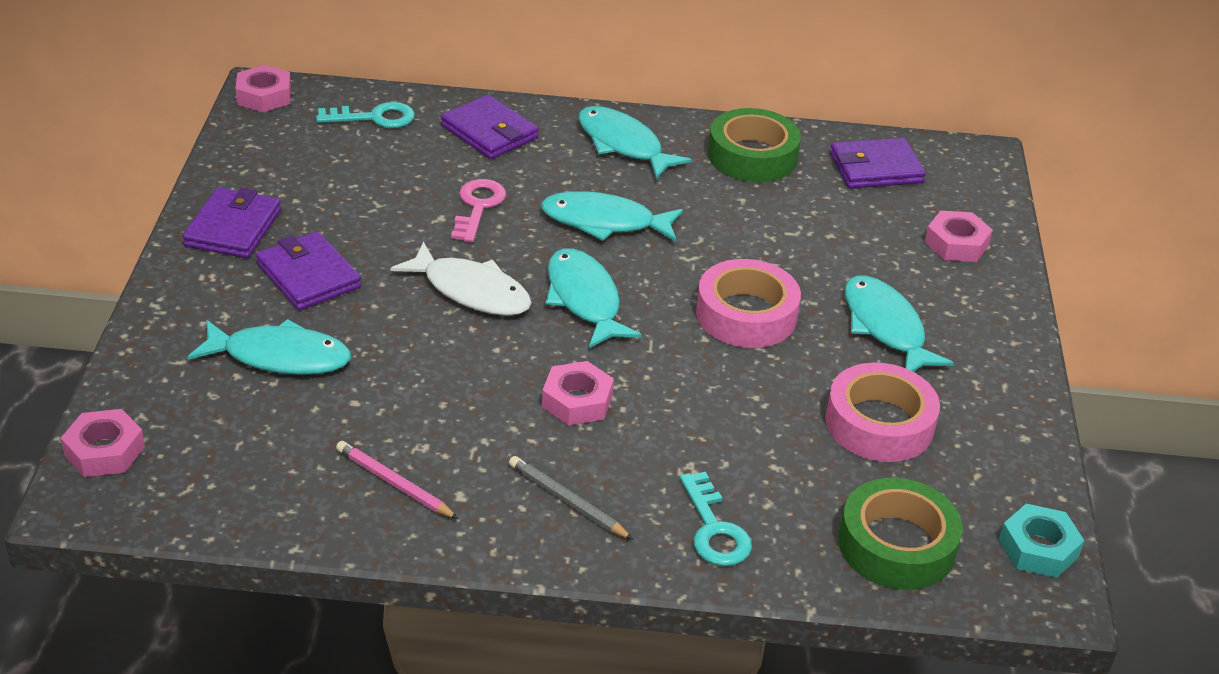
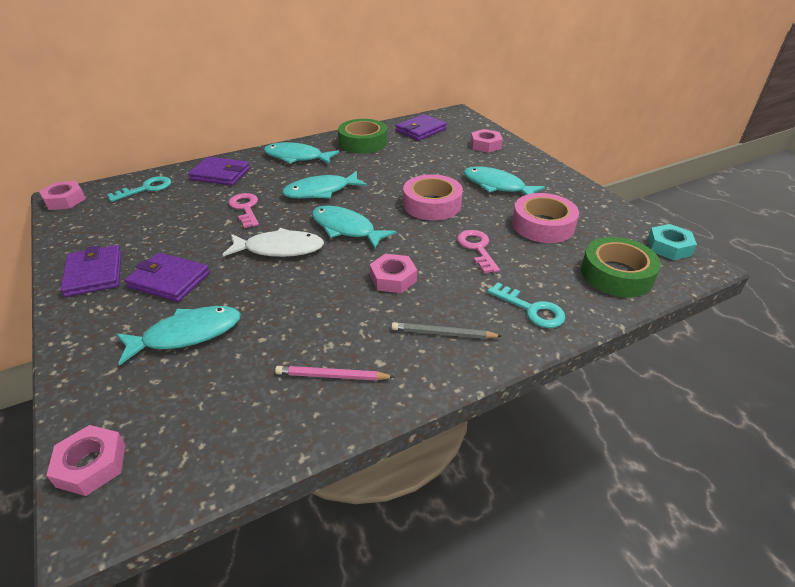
camera: 30 degrees left, 0 degrees up
none -> pink key [457,230,500,273]

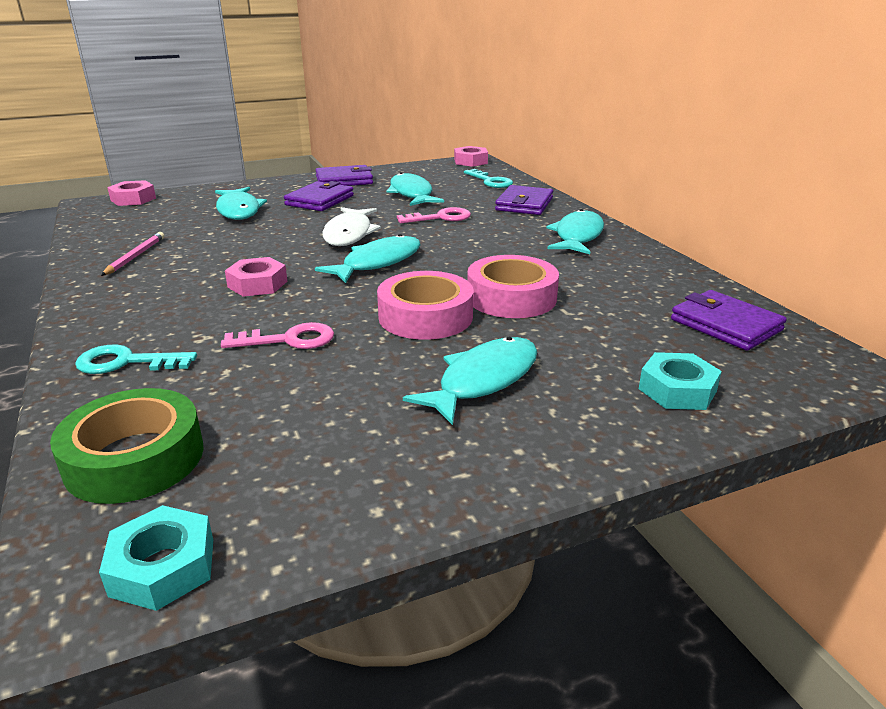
camera: 95 degrees right, 10 degrees down
turquoise fish [282,171,367,199] -> turquoise fish moved to [386,172,444,206]
green tape [338,119,387,154] -> none
grey pencil [391,322,502,339] -> none
pink nut [470,129,503,153] -> turquoise nut [639,352,722,410]
turquoise key [487,282,565,328] -> turquoise key turned 45 degrees clockwise [75,345,197,374]
pink tape [512,193,579,243] -> pink tape moved to [467,255,559,318]

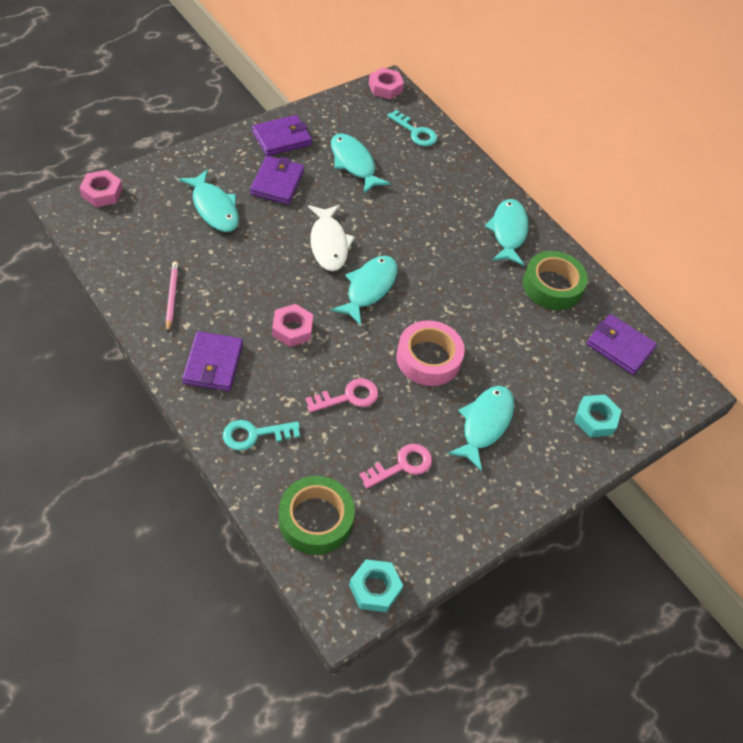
camera: 20 degrees left, 25 degrees up
pink key [397,207,471,223] -> pink key moved to [359,444,432,489]
pink tape [467,255,559,318] -> none
purple wallet [495,185,553,215] -> purple wallet moved to [182,331,243,391]
none -> green tape [523,251,588,310]

